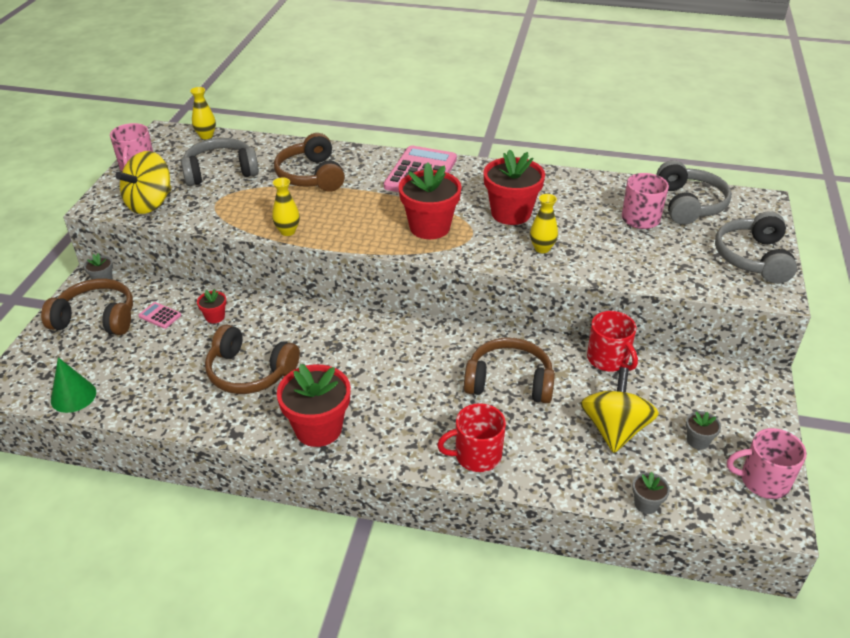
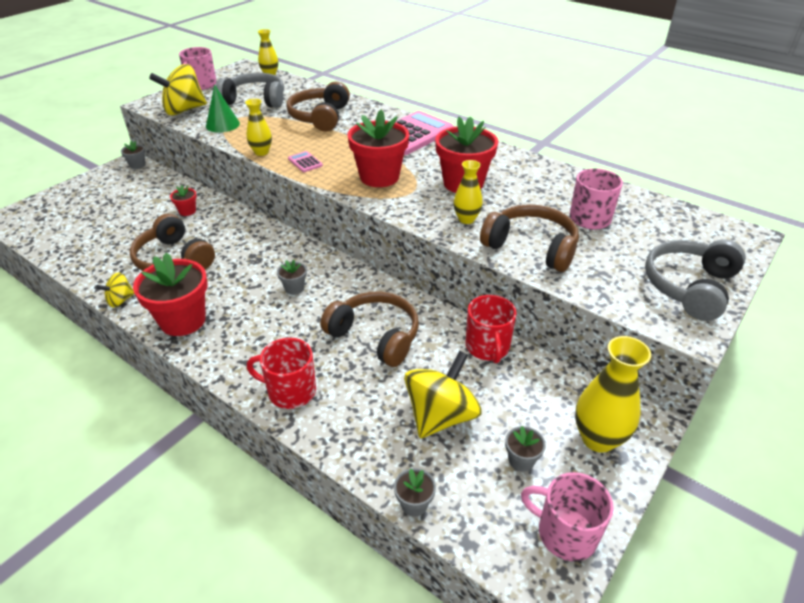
camera: 25 degrees right, 0 degrees up
brown headphones [41,279,133,335] -> brown headphones moved to [480,204,579,272]
green cone [51,357,96,413] -> green cone moved to [206,84,240,133]
pink calculator [139,302,181,329] -> pink calculator moved to [288,151,323,172]
grey headphones [656,160,732,225] -> none
none -> yellow spinning top [96,273,135,307]
none -> grey flower pot [277,260,307,295]
none -> yellow vase [575,336,651,453]

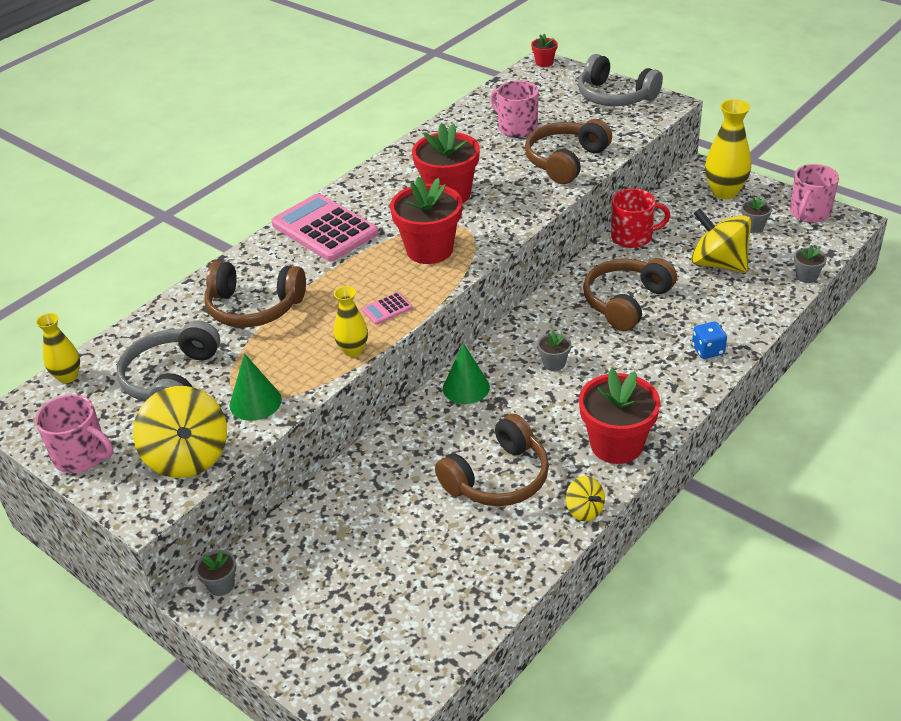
camera: 85 degrees left, 0 degrees up
red flower pot [170,185,197,216] -> red flower pot moved to [531,34,558,67]
red mug [247,338,316,409] -> blue dice [692,322,727,359]
yellow vase [454,160,483,224] -> none
none -> green cone [443,343,490,404]

